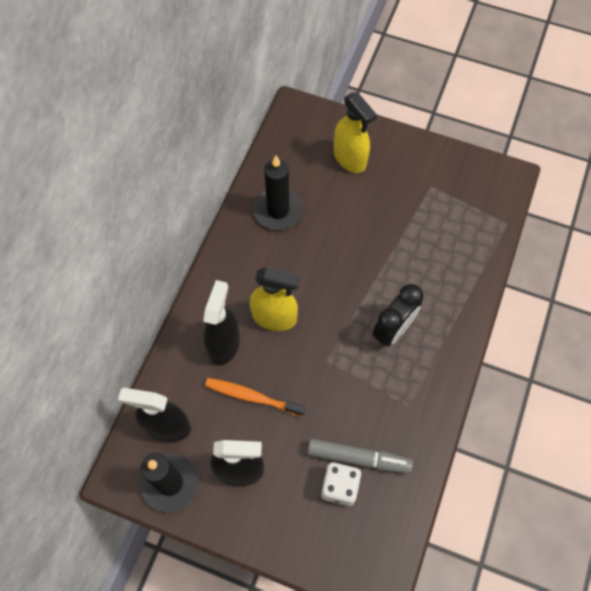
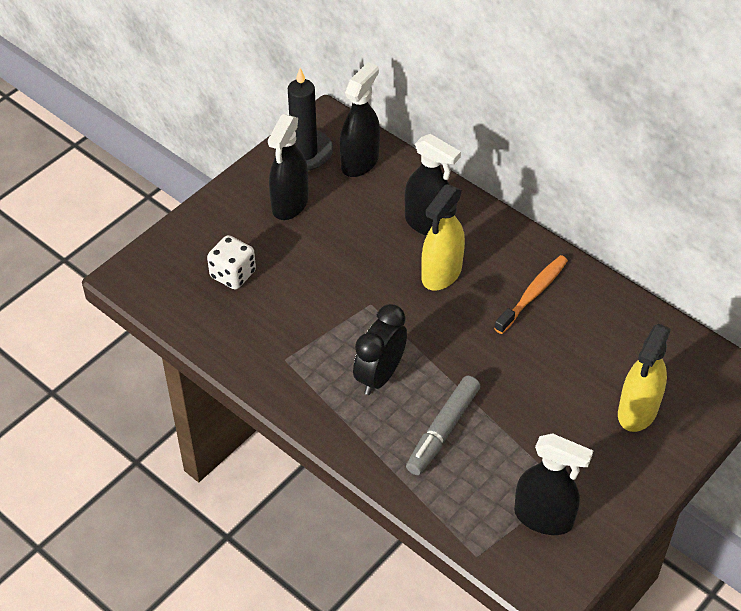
camera: 110 degrees right, 15 degrees down
orange toothbrush [205,378,305,417] -> orange toothbrush moved to [494,255,568,334]
black candle [253,155,303,230] -> none
grey marker [307,439,413,473] -> grey marker moved to [406,376,480,475]
yellow spray bottle [334,92,377,173] -> yellow spray bottle turned 45 degrees counterclockwise [618,324,671,432]
black clock [372,284,423,347] -> black clock turned 60 degrees clockwise [353,304,407,395]
none -> black spray bottle [514,433,593,535]

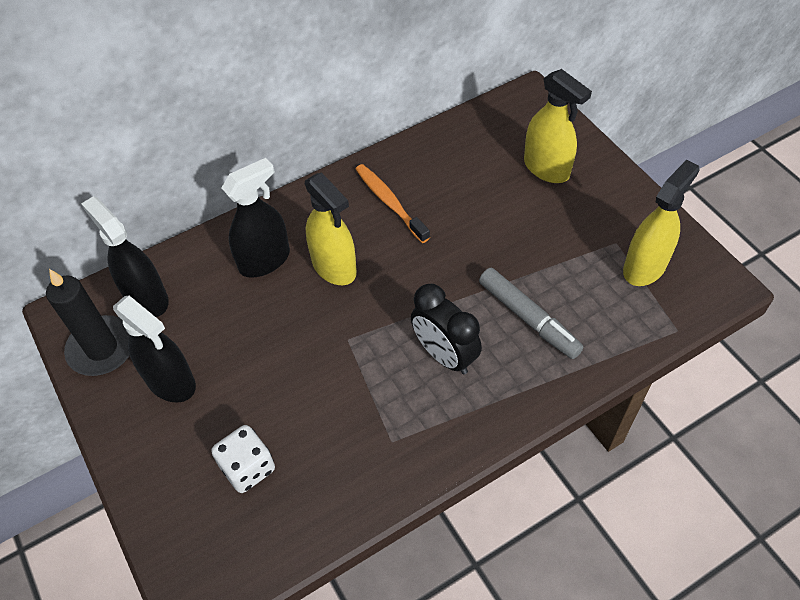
camera: 70 degrees left, 5 degrees up
black spray bottle [514,433,593,535] -> yellow spray bottle [623,160,699,286]

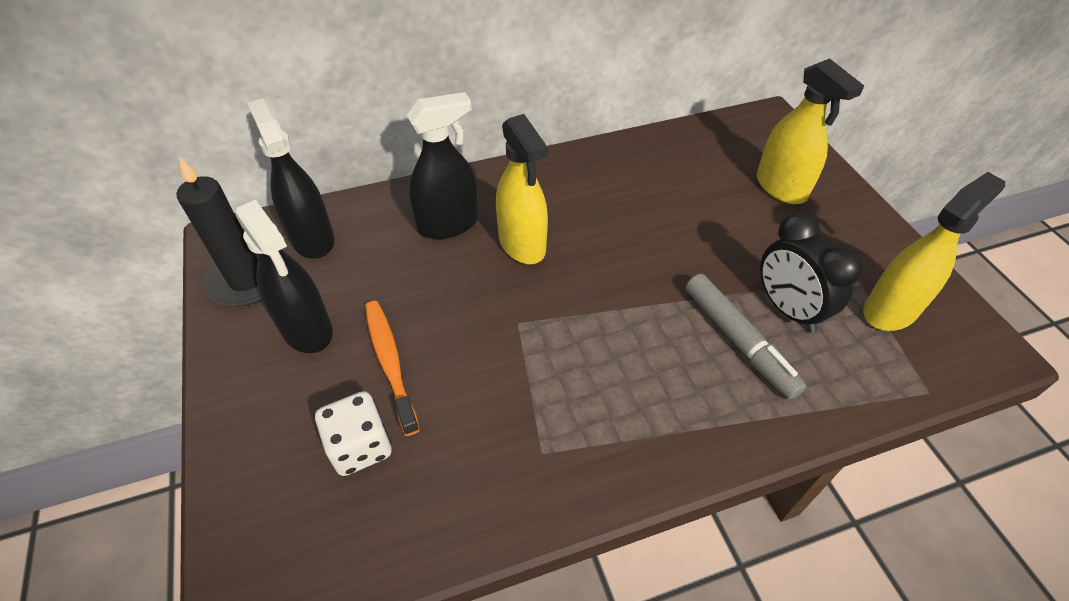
camera: 10 degrees right, 5 degrees down
orange toothbrush [355,164,430,243] -> orange toothbrush moved to [365,301,420,436]
black clock [411,284,482,374] -> black clock moved to [760,213,863,333]

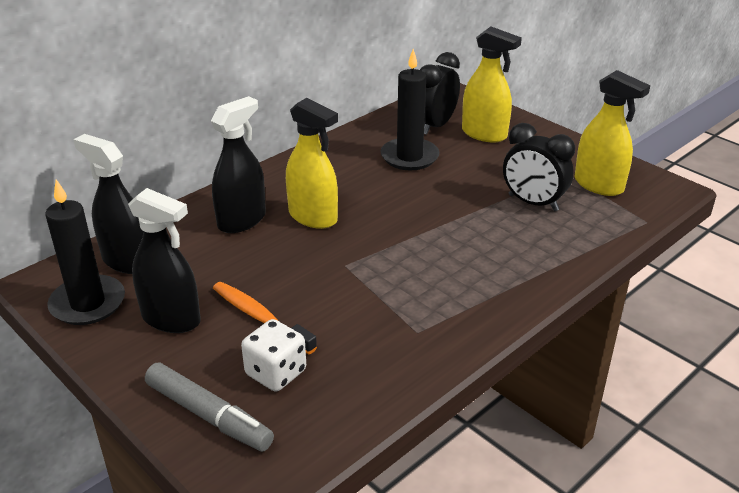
camera: 25 degrees left, 15 degrees down
grey marker [685,274,806,399] -> grey marker moved to [145,363,274,452]
yellow spray bottle [863,172,1005,331] -> yellow spray bottle turned 105 degrees clockwise [574,70,650,196]
none -> black candle [380,49,439,170]
none -> black clock [420,52,460,135]

